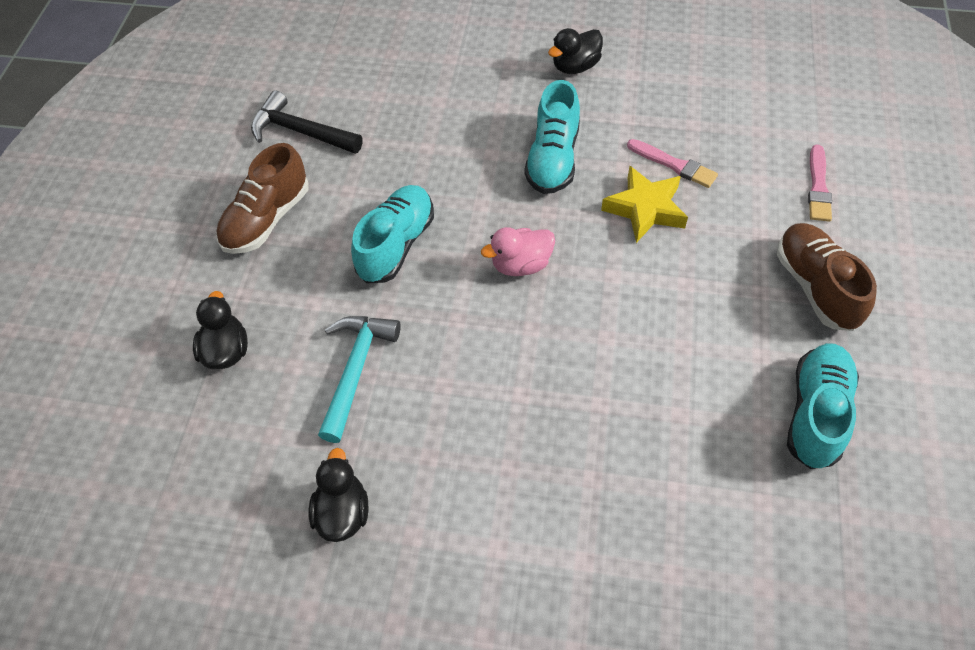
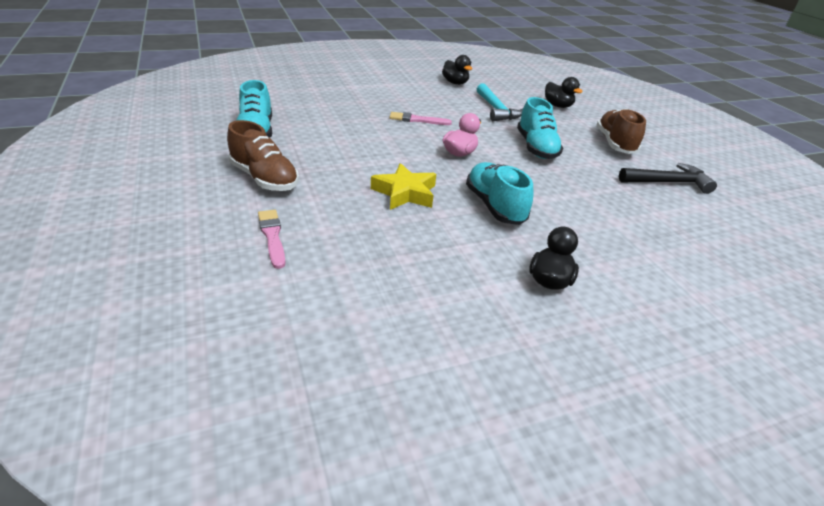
camera: 145 degrees right, 20 degrees down
pink brush [627,139,718,188] -> pink brush moved to [390,112,452,125]

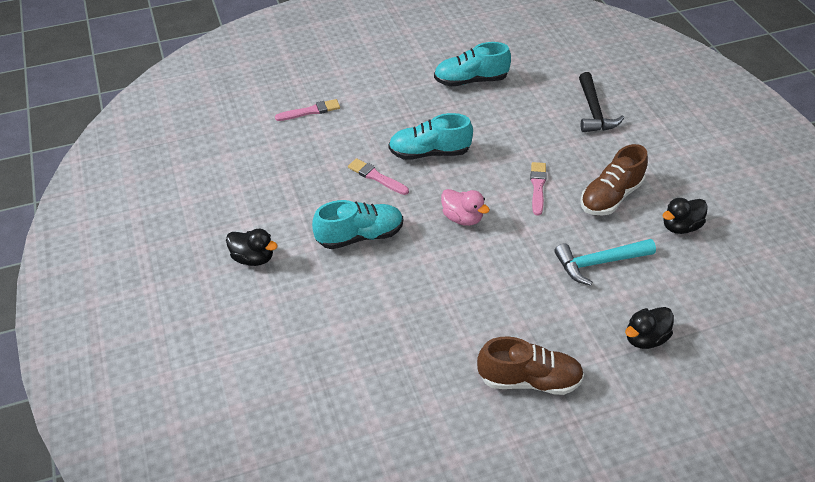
camera: 95 degrees right, 10 degrees up
brown shoe [227,120,299,191] -> brown shoe moved to [580,144,648,216]
yellow star [371,163,436,210] -> pink brush [348,158,409,195]
turquoise shoe [517,97,563,159] -> turquoise shoe moved to [388,113,473,160]
black hammer [619,163,717,194] -> black hammer moved to [579,72,624,132]

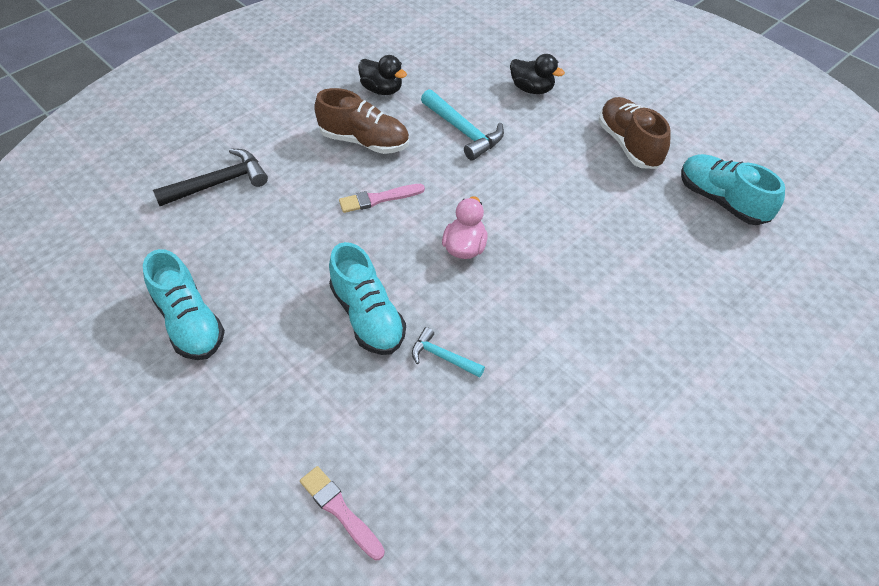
camera: 115 degrees left, 5 degrees up
black duck [226,229,278,266] -> none
turquoise shoe [312,200,403,249] -> turquoise shoe moved to [681,154,785,225]
pink brush [348,158,409,195] -> turquoise hammer [412,327,485,378]

